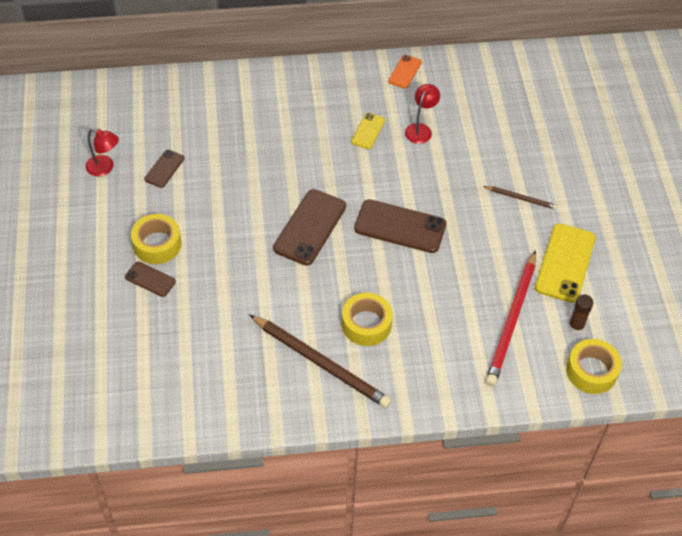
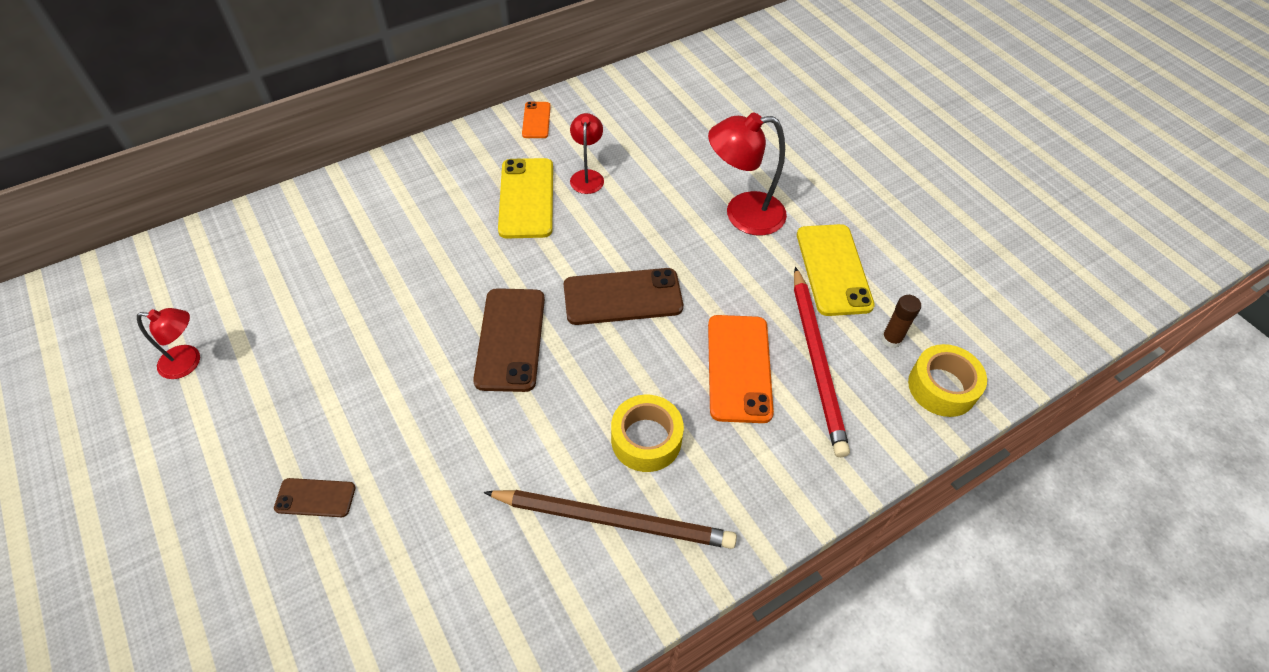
camera: 25 degrees left, 0 degrees up
yellow tape [131,214,181,264] -> none
brown phone [144,150,184,188] -> none
yellow phone [351,113,385,149] -> yellow phone [498,158,553,239], size x1.87
brown pencil [484,186,557,209] -> red lamp [708,113,787,236]
none -> orange phone [708,315,774,423]

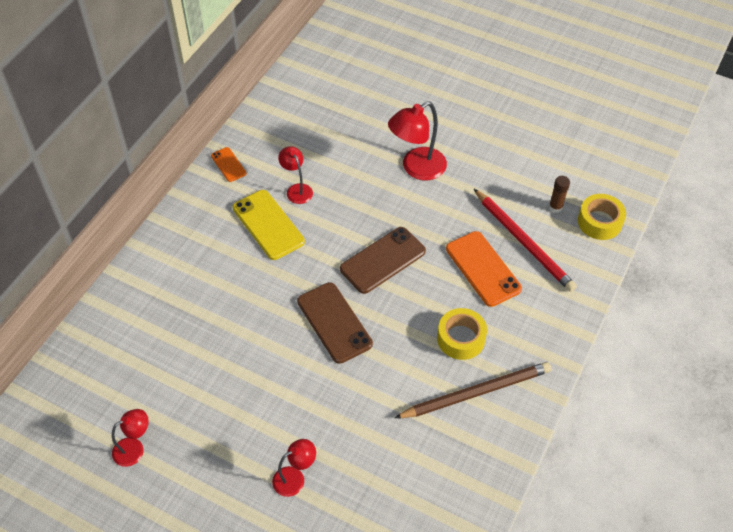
camera: 30 degrees left, 0 degrees up
brown phone [274,478,356,517] -> red lamp [272,439,316,497]
yellow phone [797,224,875,316] -> none

